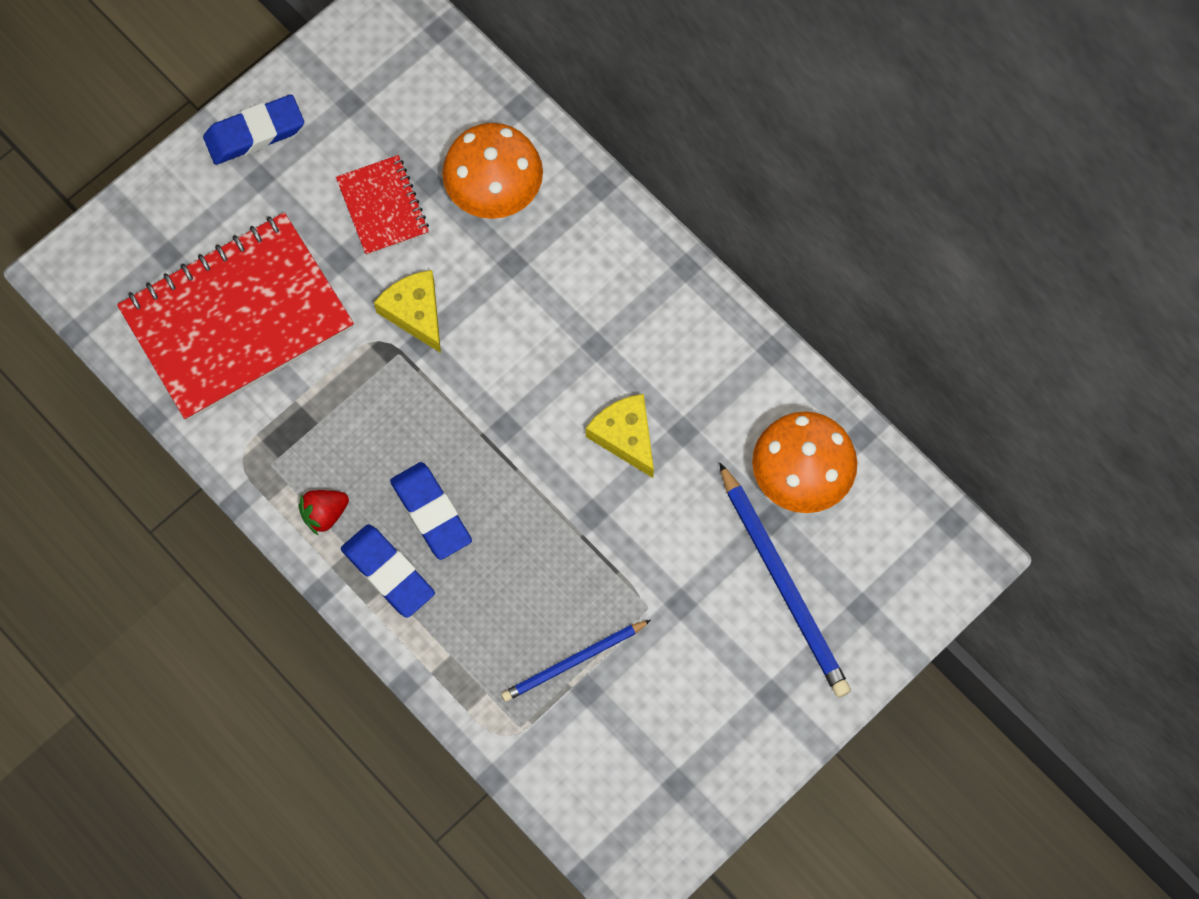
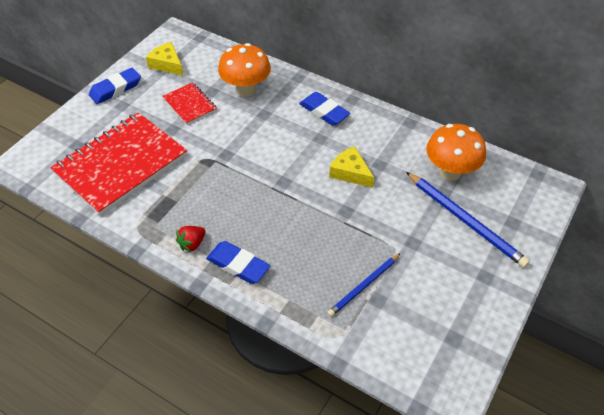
camera: 15 degrees left, 20 degrees down
yellow cheese [374,270,441,353] -> yellow cheese moved to [146,42,183,76]
blue eraser [390,462,472,560] -> blue eraser moved to [299,92,350,126]

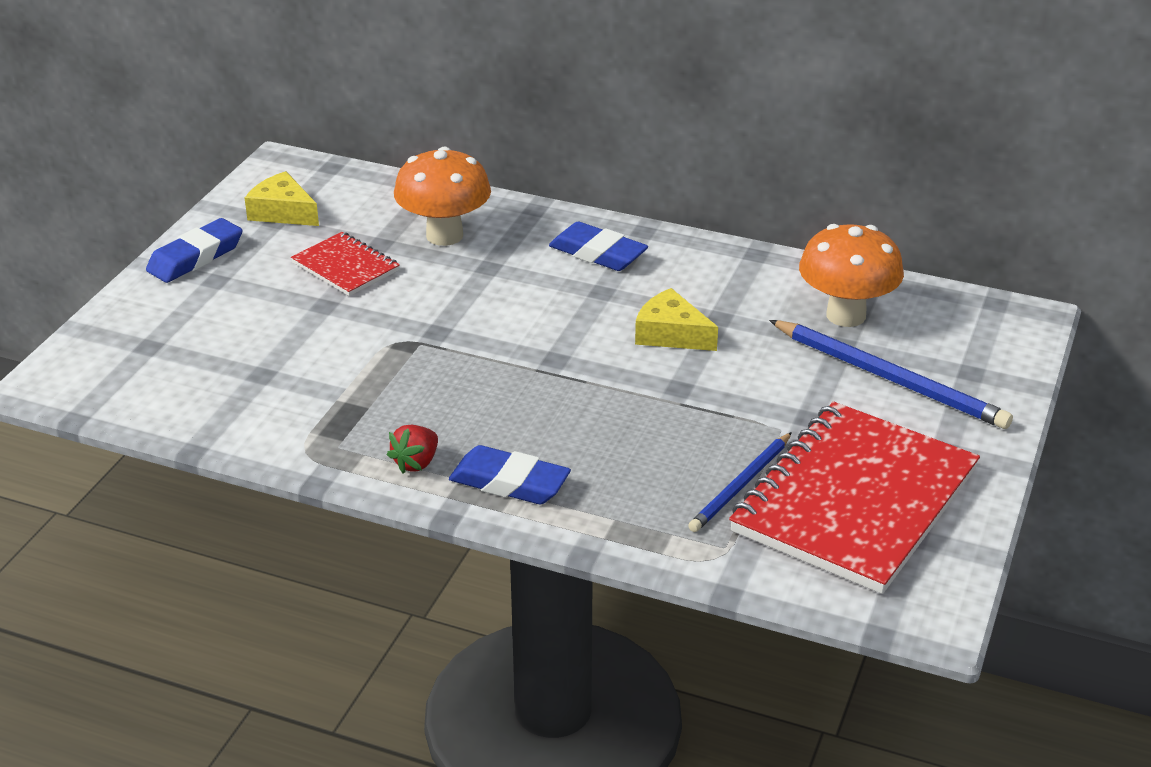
camera: 10 degrees left, 15 degrees down
red notebook [50,112,187,216] -> red notebook moved to [729,401,980,594]

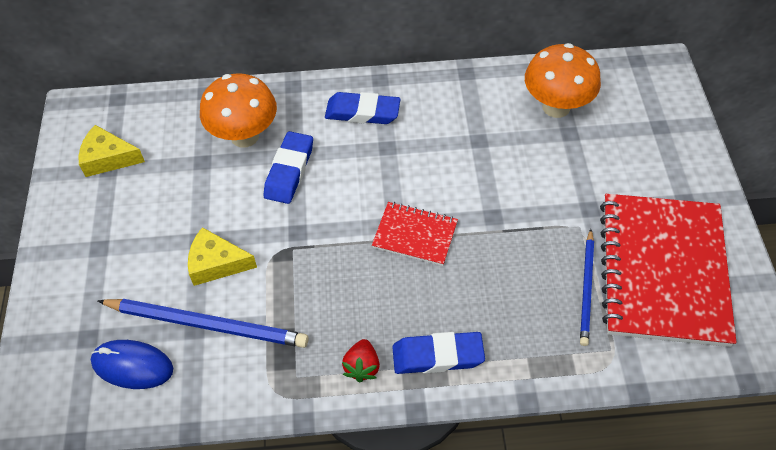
camera: 25 degrees left, 20 degrees up
blue eraser [146,218,243,283] -> blue eraser moved to [263,131,313,204]
red notebook [291,232,400,296] -> red notebook moved to [372,202,458,266]
yellow cheese [635,288,718,351] -> yellow cheese moved to [188,227,257,286]
blue pencil [769,320,1013,429] -> blue pencil moved to [98,299,309,348]
none -> blue mouse [91,340,173,389]

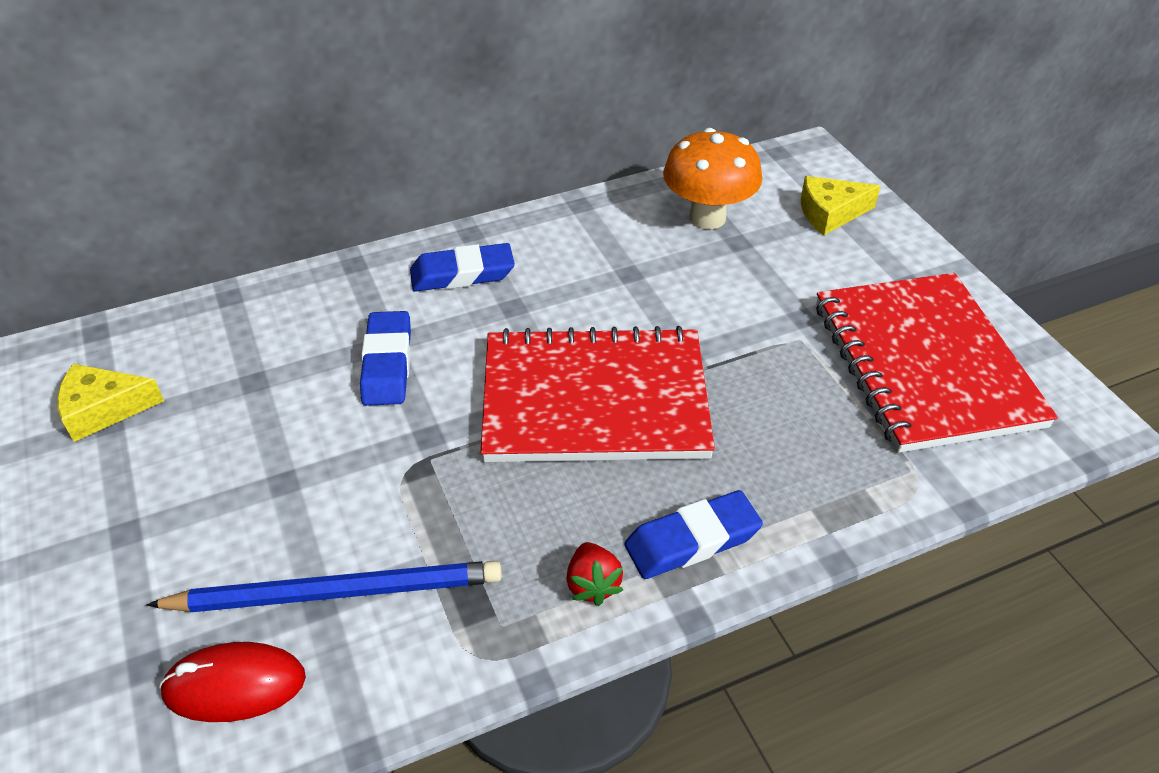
camera: 20 degrees left, 10 degrees down
blue mouse [91,340,173,389] -> red mouse [159,642,306,722]
yellow cheese [188,227,257,286] -> yellow cheese moved to [801,176,880,235]
orange mushroom [200,73,277,148] -> none
red notebook [372,202,458,266] -> red notebook [481,326,715,462], size x2.09
blue pencil [580,229,594,346] -> none

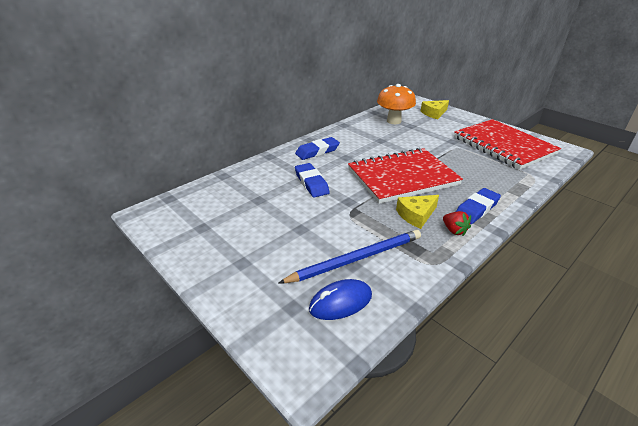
camera: 20 degrees left, 10 degrees down
yellow cheese [57,364,164,442] -> yellow cheese moved to [396,195,439,229]
red mouse [159,642,306,722] -> blue mouse [309,279,372,320]

